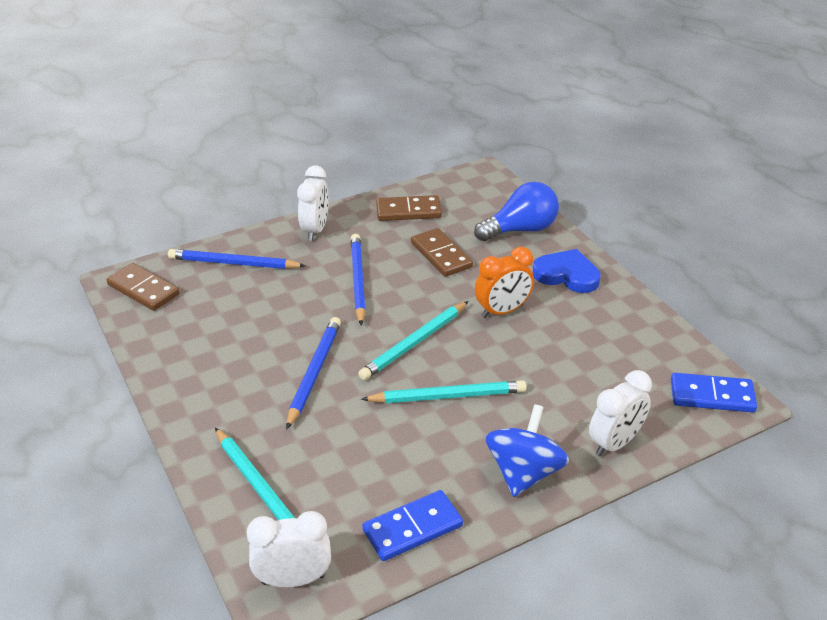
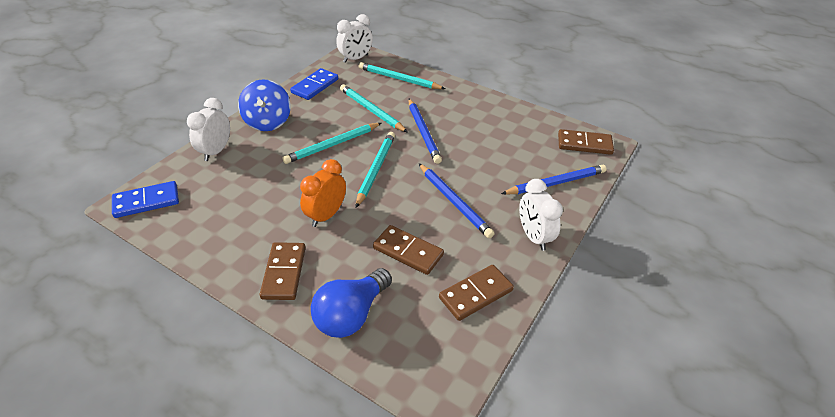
camera: 150 degrees right, 5 degrees up
blue heart [533,249,601,293] -> brown domino [260,242,306,300]
none -> turquoise pencil [340,84,408,133]

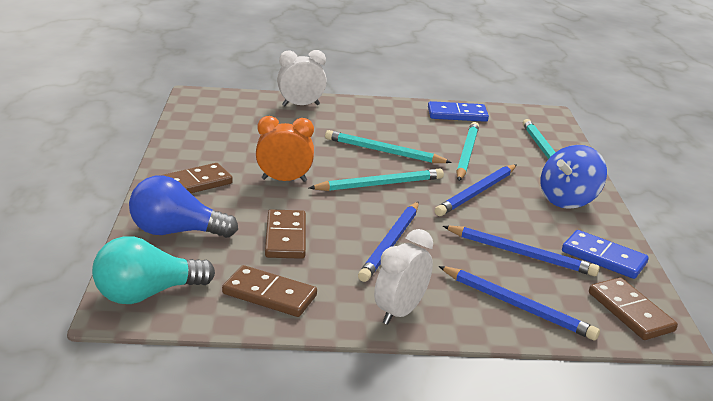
camera: 55 degrees right, 15 degrees down
blue domino [112,181,179,218] -> blue domino moved to [562,230,649,279]
blue spinning top [238,79,291,131] -> blue spinning top moved to [540,145,607,209]
white clock [336,14,373,63] -> none
none -> turquoise light bulb [92,236,215,304]
none -> blue pencil [443,226,599,276]

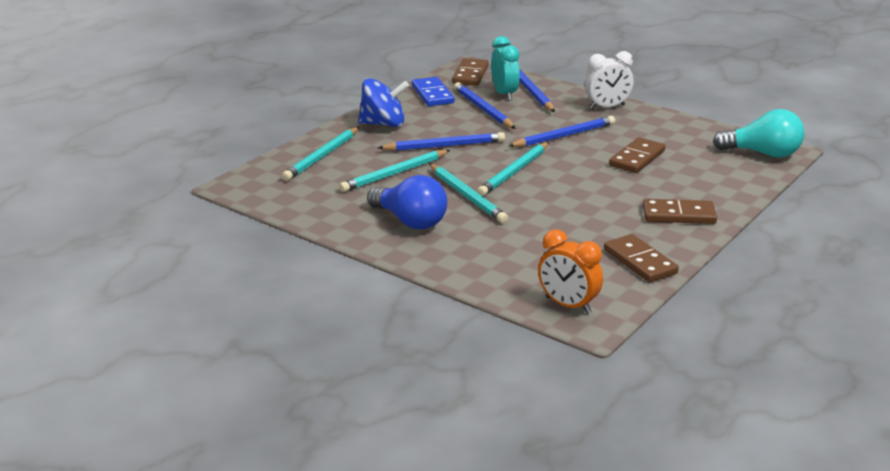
camera: 140 degrees left, 0 degrees up
blue light bulb [129,176,238,238] -> blue light bulb moved to [367,175,447,229]
brown domino [222,265,317,317] -> brown domino moved to [604,234,679,282]
orange clock [256,116,314,182] -> orange clock moved to [538,229,603,314]
white clock [277,50,327,106] -> none
turquoise pencil [309,169,444,191] -> turquoise pencil turned 75 degrees counterclockwise [477,142,549,196]
blue domino [428,101,489,122] -> none
none -> turquoise clock [491,36,520,101]

